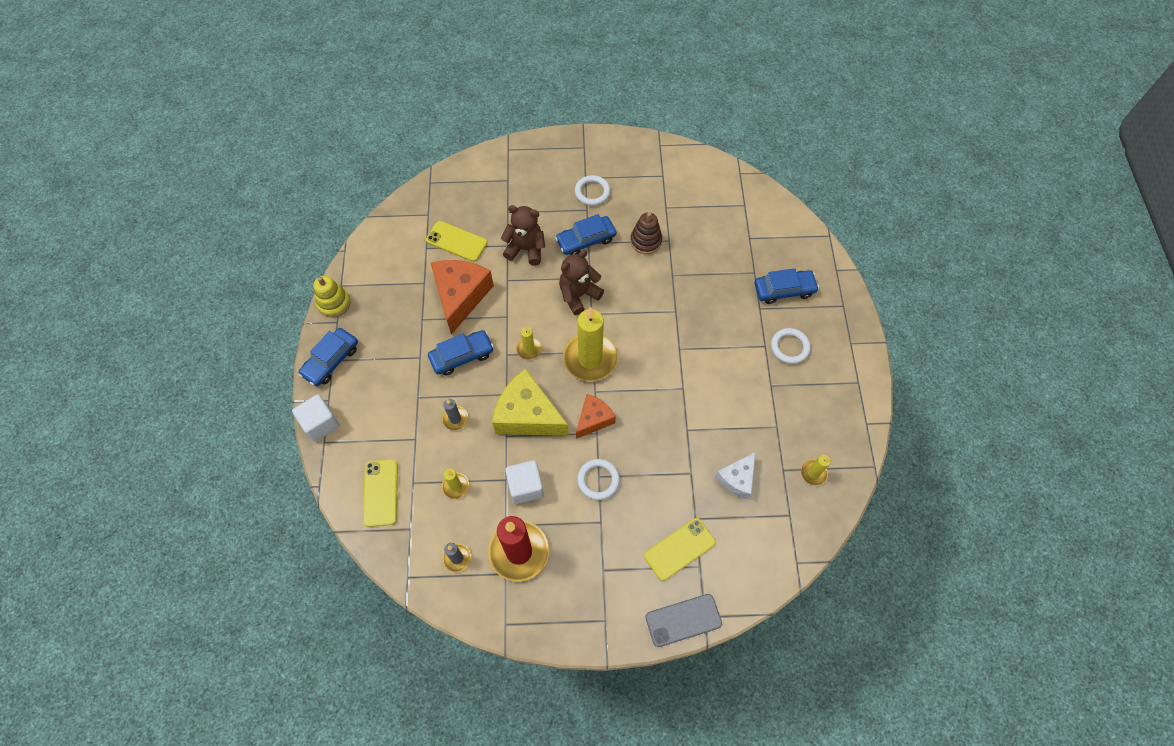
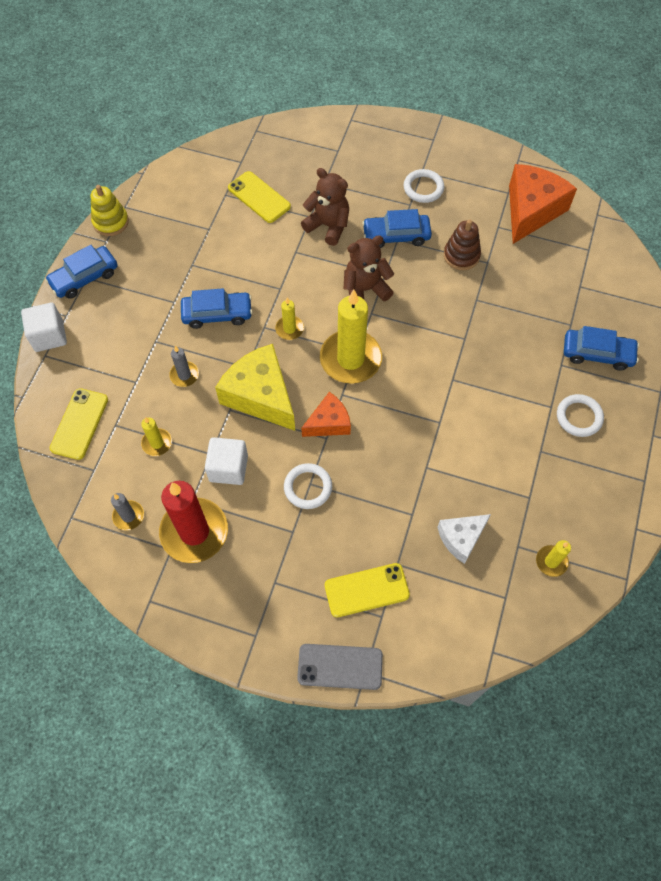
camera: 20 degrees right, 0 degrees up
orange cheese [431,260,494,335] -> orange cheese moved to [509,164,577,244]

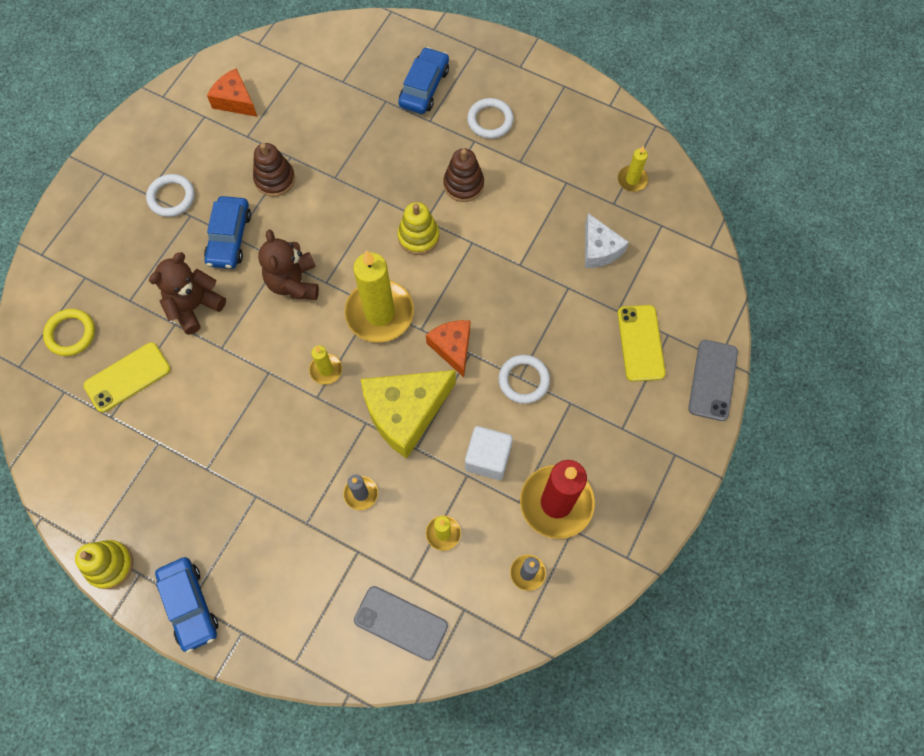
camera: 80 degrees left, 5 degrees up
white cube [21,303,67,352] -> none
yellow phone [50,388,108,460] -> grey phone [354,586,448,661]
blue car [181,288,253,329] -> none
orange cheese [509,164,577,244] -> orange cheese [207,68,257,117], size x0.58
none -> yellow ring [43,309,95,356]
none -> yellow stacking toy [398,202,440,255]
none -> brown stacking toy [443,148,484,202]

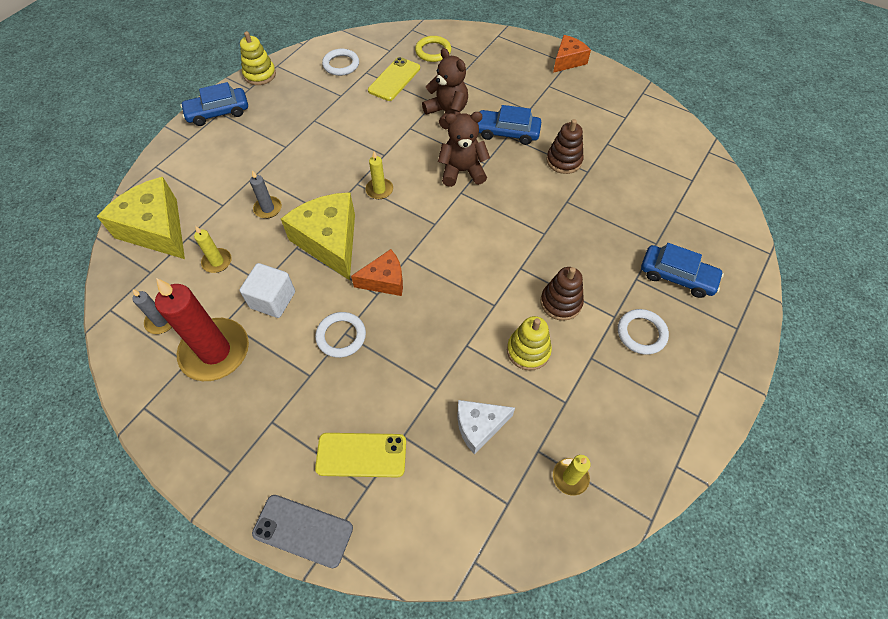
camera: 95 degrees right, 10 degrees down
yellow phone [83,342,171,413] -> yellow phone turned 60 degrees clockwise [368,57,420,101]
white ring [146,174,194,217] -> white ring moved to [322,49,359,76]
orange cheese [207,68,257,117] -> orange cheese moved to [553,35,591,73]
yellow candle [344,250,414,342] -> none
grey phone [354,586,448,661] -> yellow cheese [97,177,185,259]
yellow stacking toy [398,202,440,255] -> yellow stacking toy moved to [507,316,552,370]

